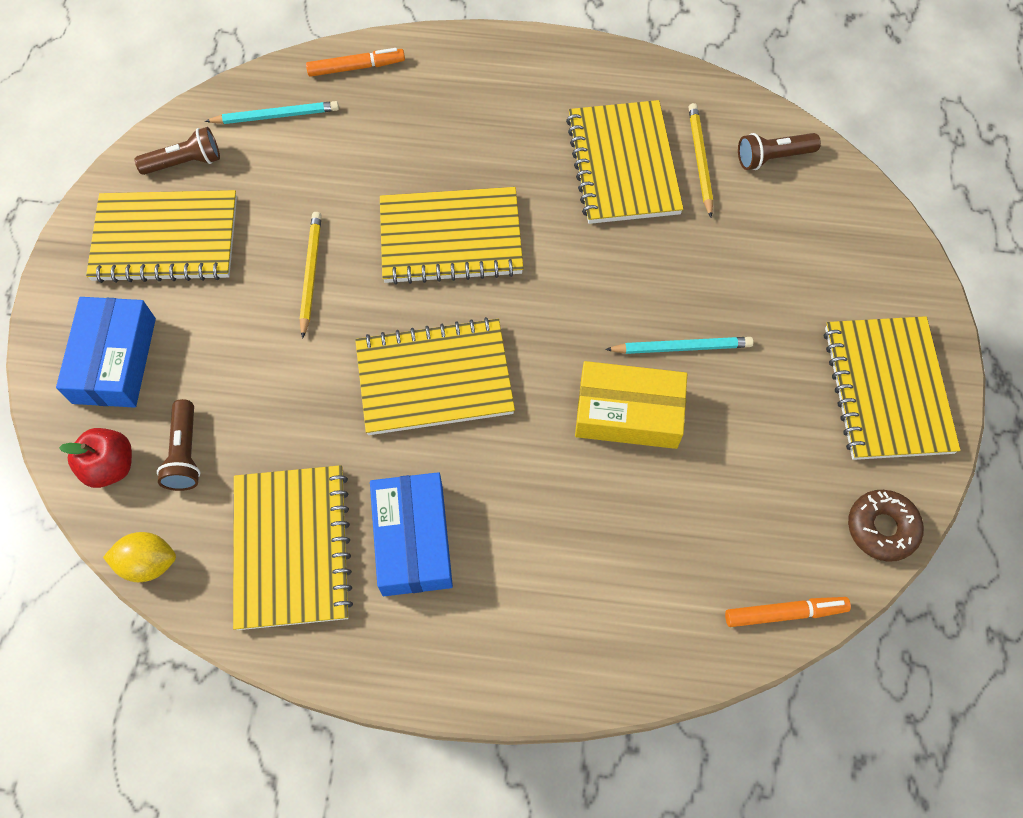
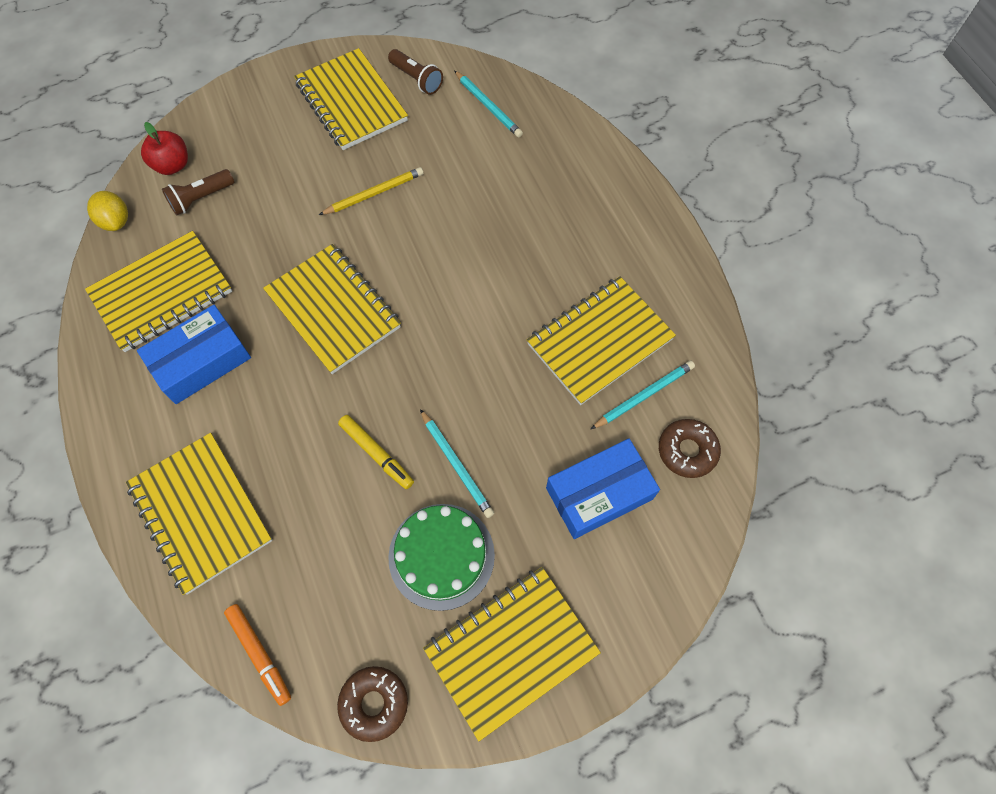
camera: 60 degrees right, 0 degrees up
blue box [56,297,156,408] -> blue box moved to [546,439,660,539]
orange marker [306,48,405,77] -> none
yellow notebook [380,187,523,285] -> yellow notebook moved to [126,433,273,595]
yellow box [575,361,687,449] -> yellow marker [338,415,414,489]
yellow pencil [688,103,713,217] -> turquoise pencil [591,361,695,429]
brown flashlight [738,133,821,170] -> brown donut [659,419,721,478]
none -> green cake [388,504,495,611]

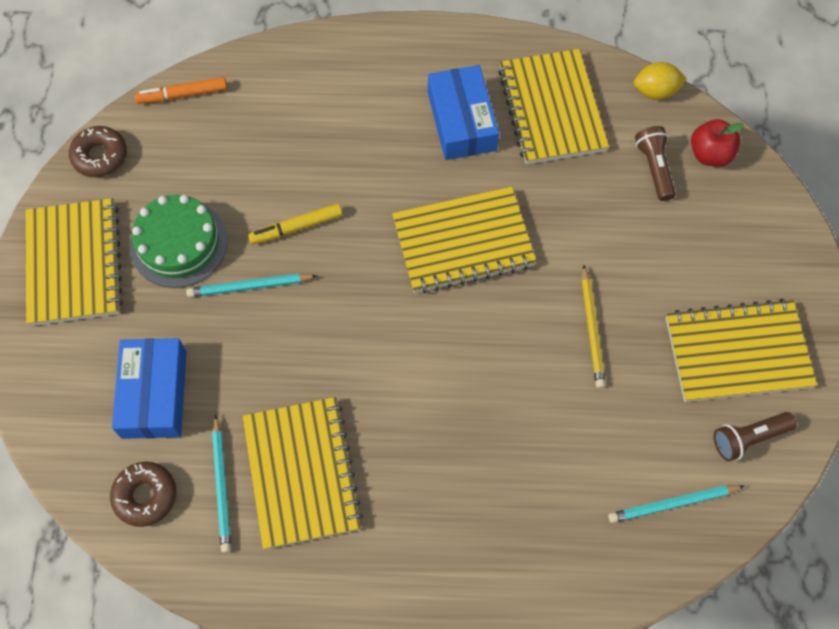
camera: 115 degrees right, 0 degrees up
yellow notebook [126,433,273,595] -> none

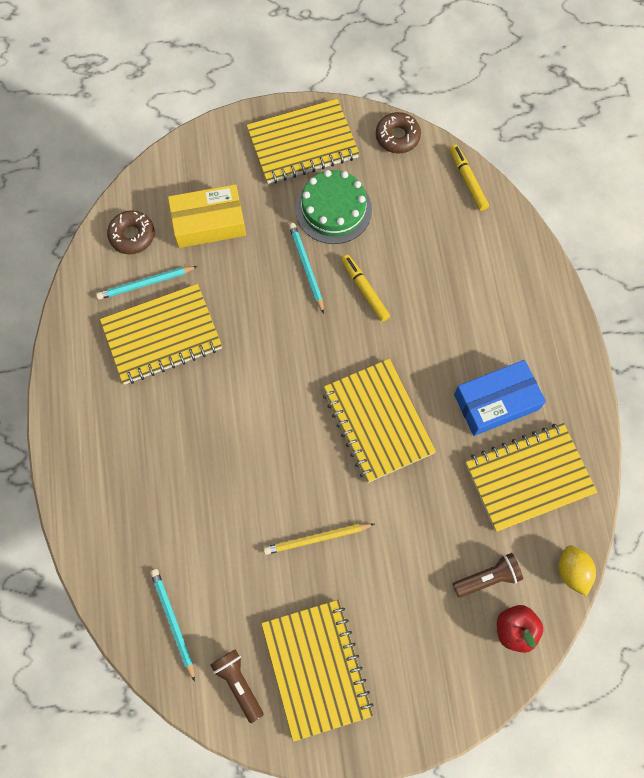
camera: 80 degrees right, 5 degrees up
blue box [112,338,187,439] -> yellow box [168,184,246,248]
orange marker [135,77,227,104] -> yellow marker [450,145,489,211]

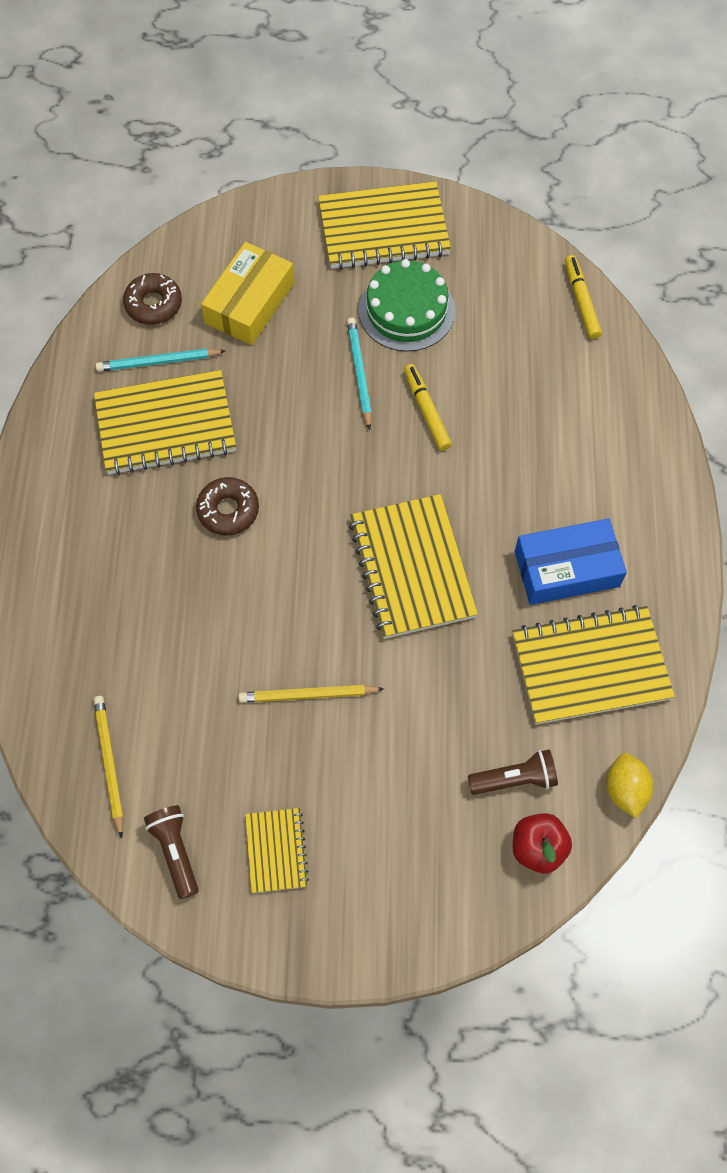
camera: 10 degrees right, 5 degrees down
turquoise pencil [150,569,195,681] -> yellow pencil [94,696,124,838]
yellow box [168,184,246,248] -> yellow box turned 60 degrees counterclockwise [201,242,294,345]
yellow notebook [261,600,374,742] -> yellow notebook [245,808,309,893], size x0.53
brown donut [376,112,421,154] -> brown donut moved to [196,477,259,536]

